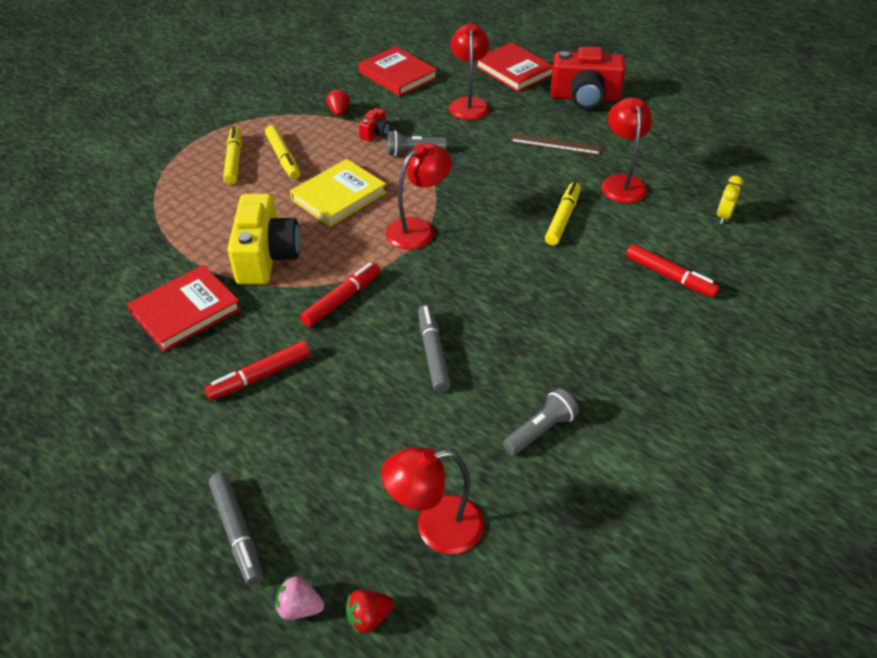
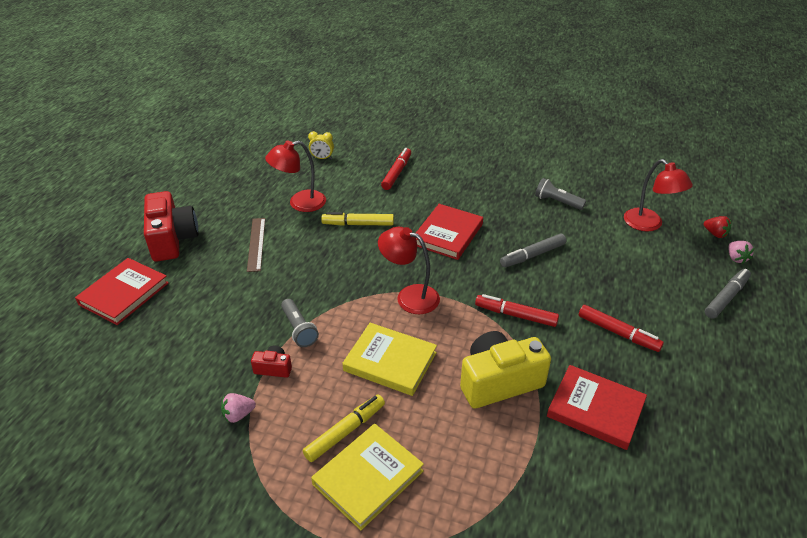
camera: 110 degrees left, 5 degrees down
yellow marker [223,126,242,185] -> yellow book [311,424,424,530]
red strawberry [326,88,350,116] -> pink strawberry [221,393,256,423]
red book [358,46,438,96] -> red book moved to [416,204,483,260]
red lamp [449,24,490,120] -> none

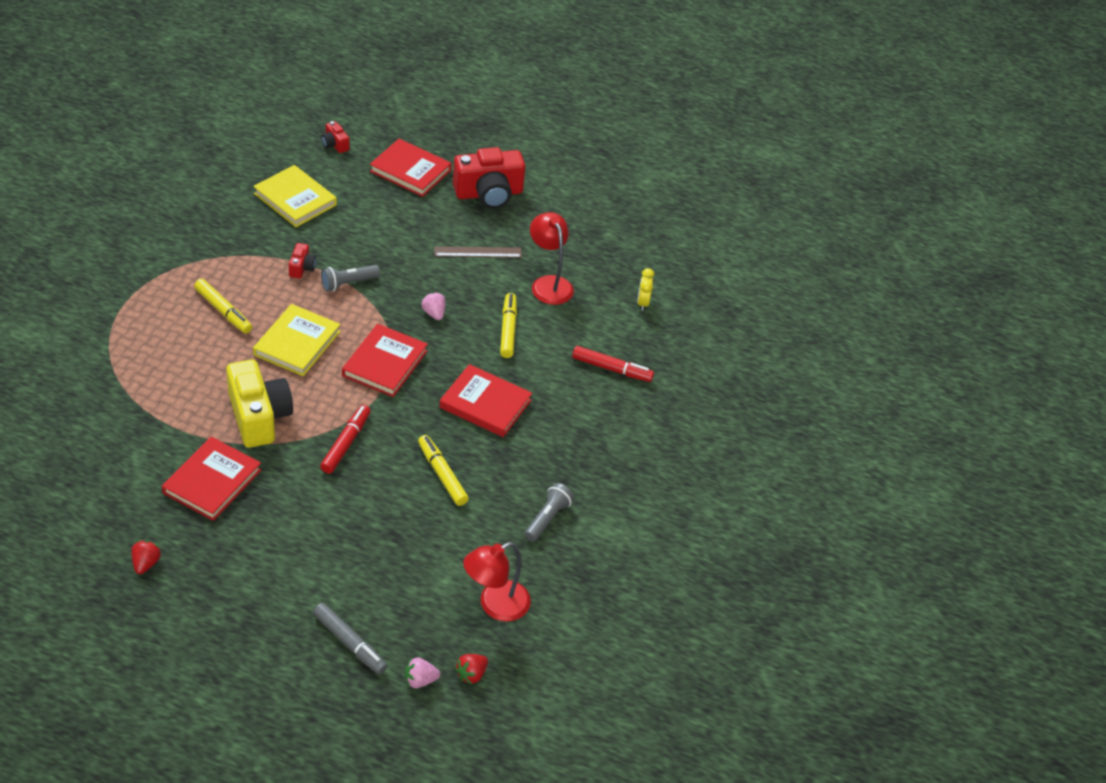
camera: 85 degrees right, 5 degrees up
pink strawberry [221,393,256,423] -> pink strawberry moved to [421,292,446,320]
yellow book [311,424,424,530] -> yellow book moved to [253,165,337,227]
red lamp [378,227,440,314] -> red book [342,324,428,397]
grey marker [500,234,566,267] -> yellow marker [418,435,469,506]
red marker [579,305,664,352] -> none
none -> red strawberry [131,541,161,574]
none -> red camera [321,121,349,153]

